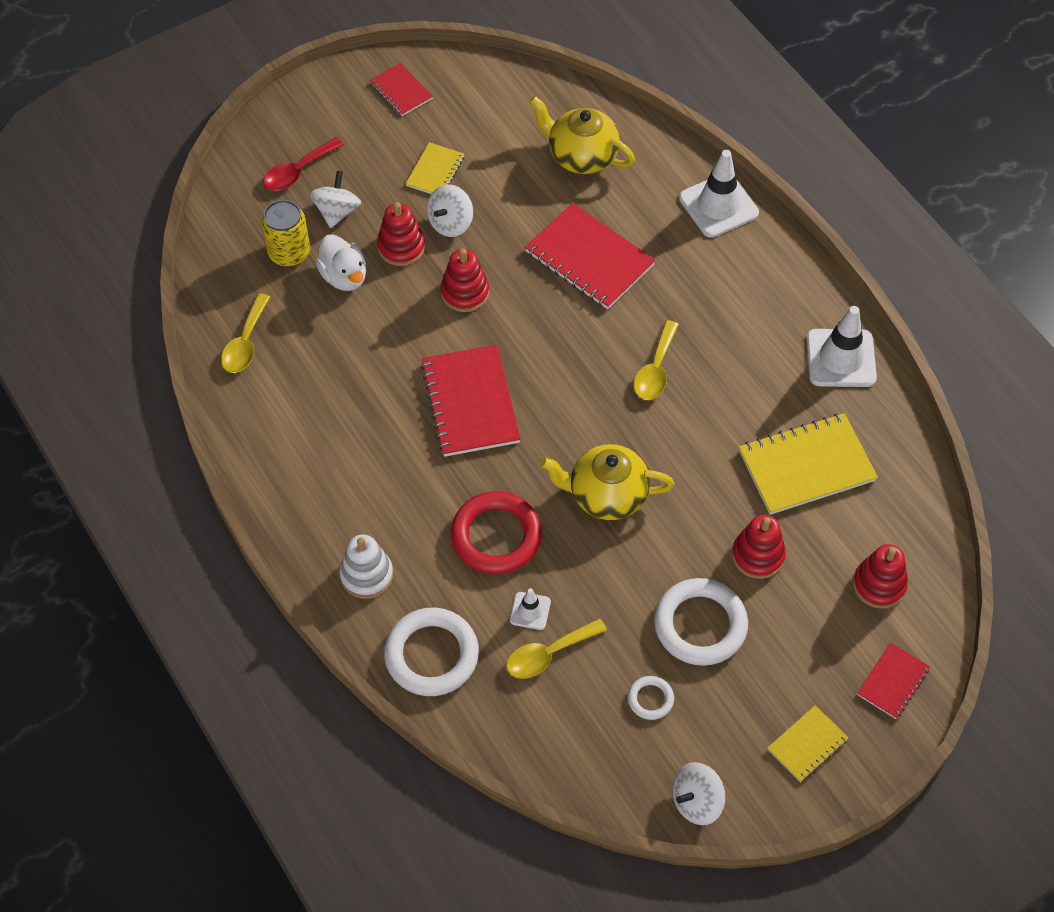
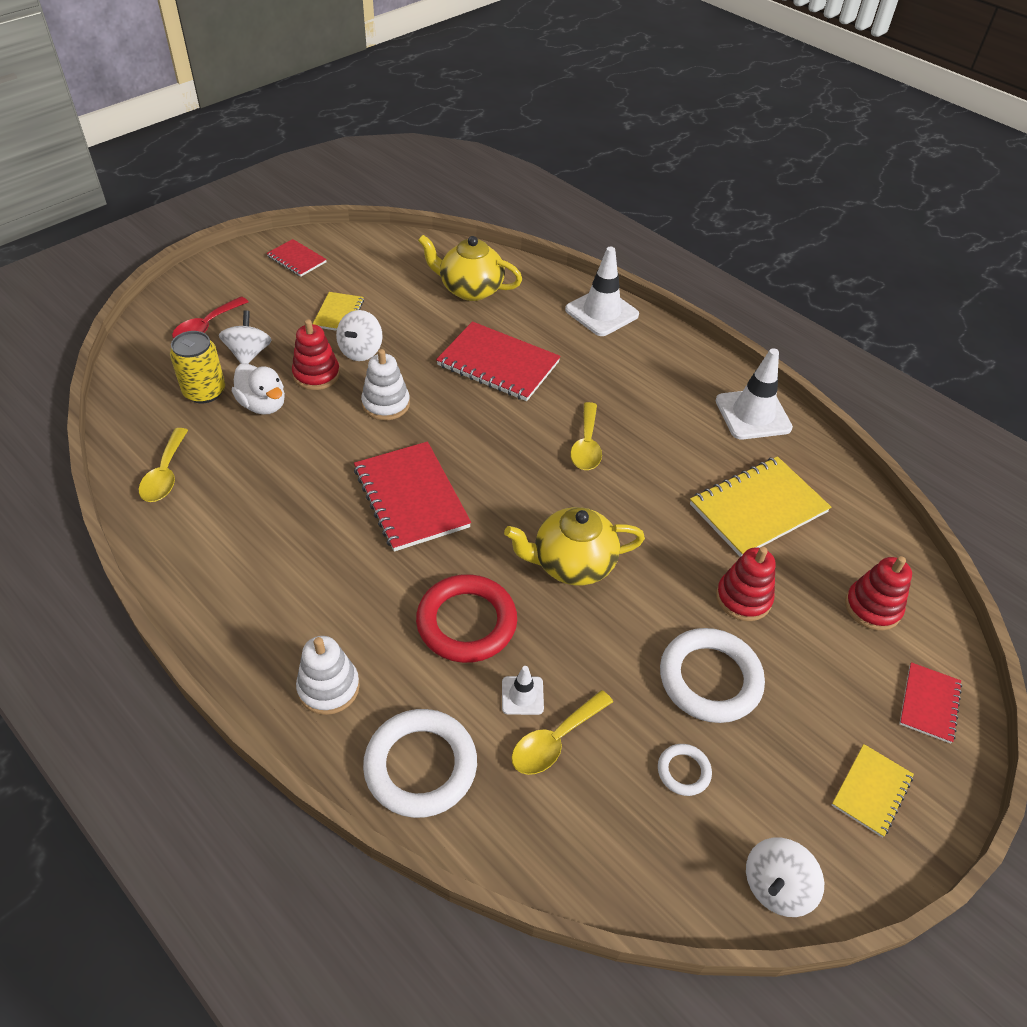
camera: 15 degrees left, 10 degrees down
red stacking toy [441,249,489,312] -> white stacking toy [361,349,410,420]

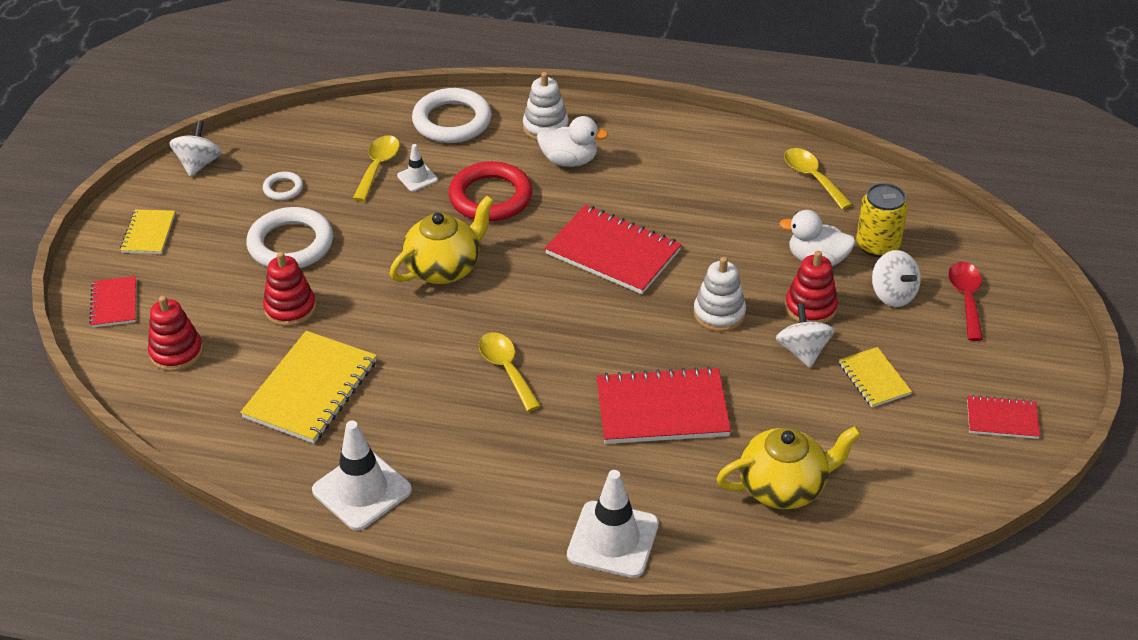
camera: 150 degrees right, 5 degrees down
none -> white duck [537,116,608,167]

